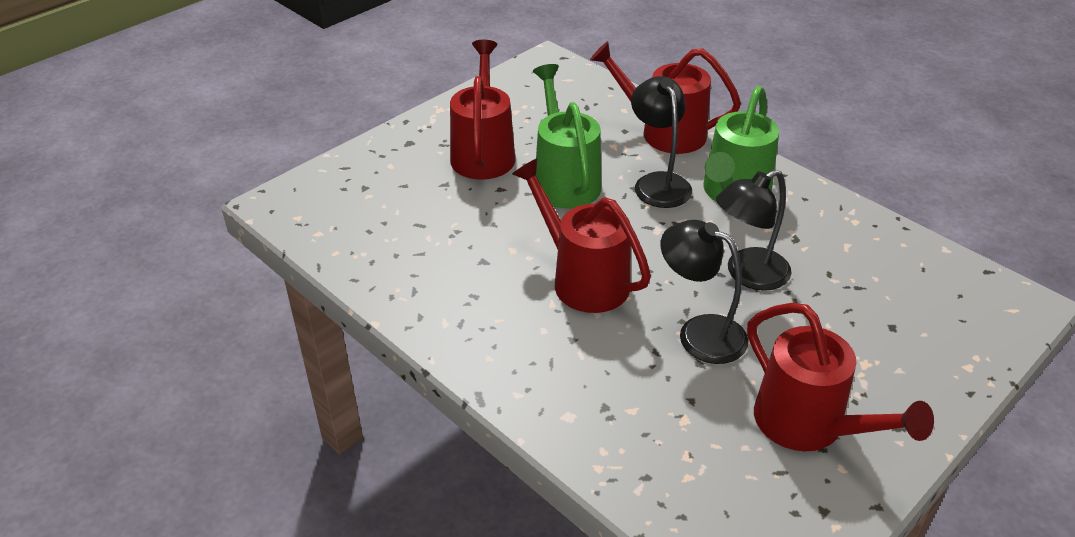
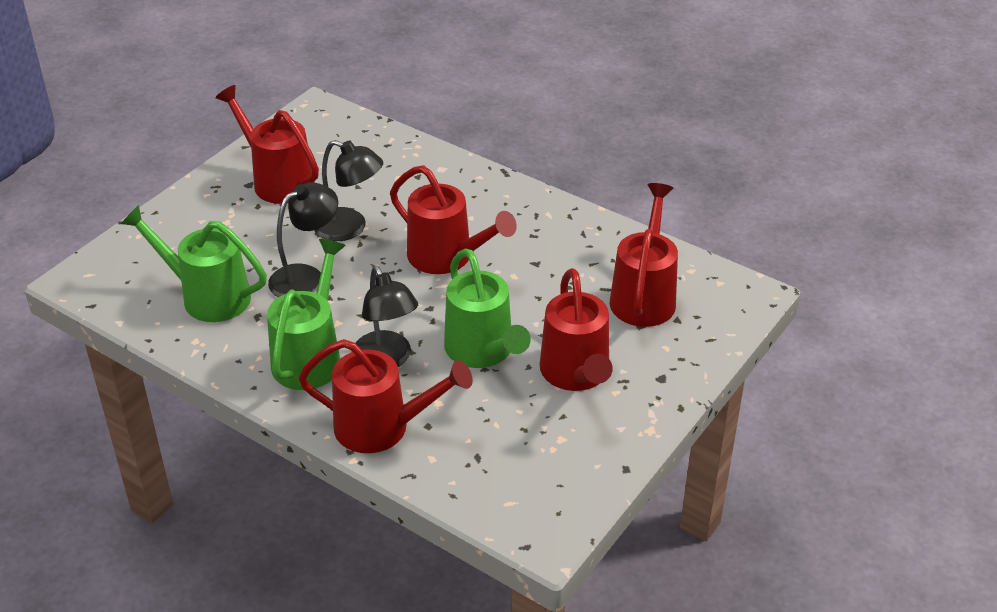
camera: 170 degrees right, 0 degrees up
none -> green watering can [121,205,267,322]
none -> red watering can [610,183,678,327]

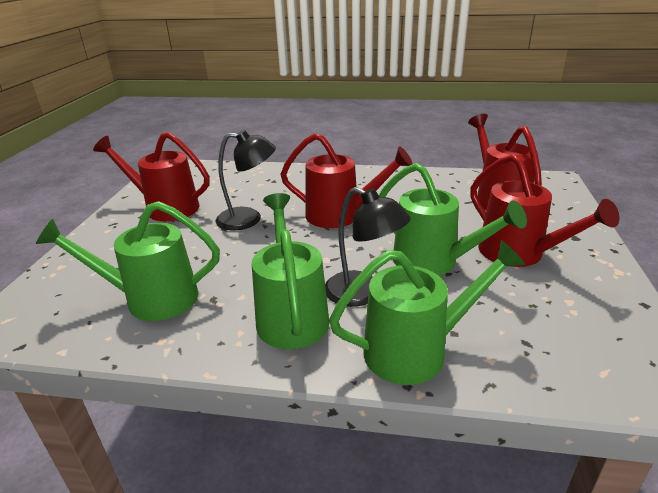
camera: 25 degrees left, 10 degrees down
black lamp [268,182,338,297] -> none
red watering can [298,339,473,453] -> green watering can [329,240,526,385]

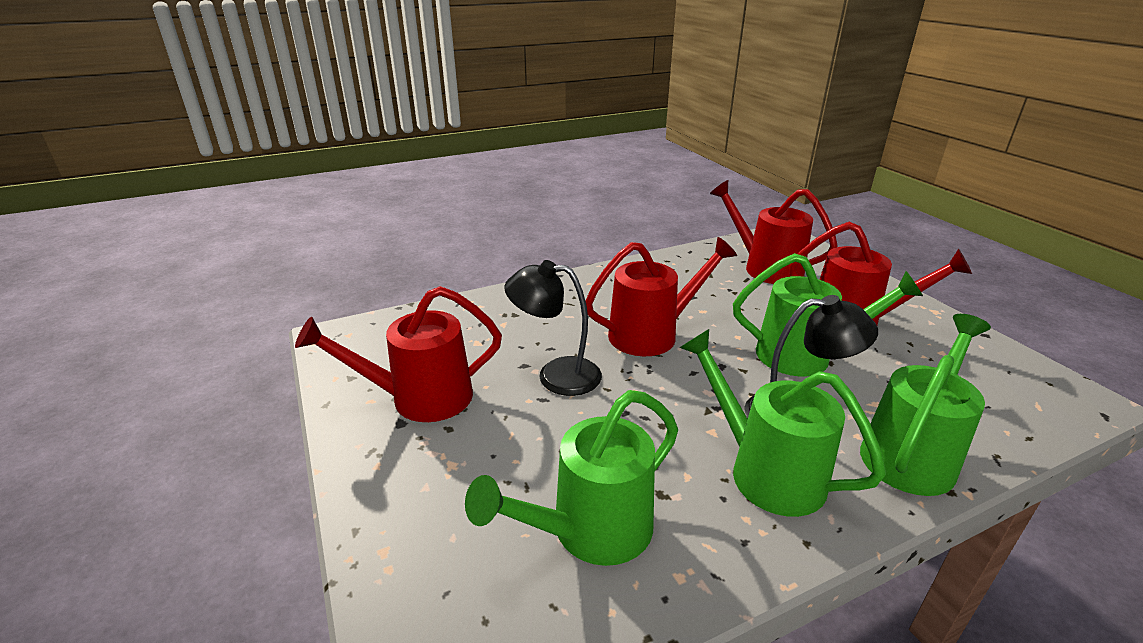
camera: 35 degrees left, 0 degrees up
black lamp [216,130,276,230] -> black lamp turned 135 degrees counterclockwise [504,260,602,396]

